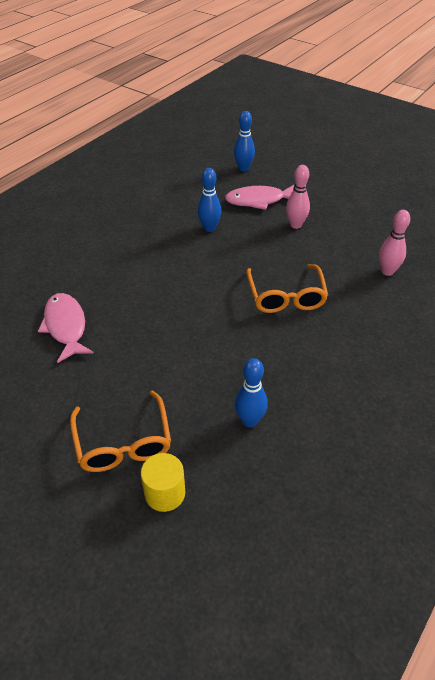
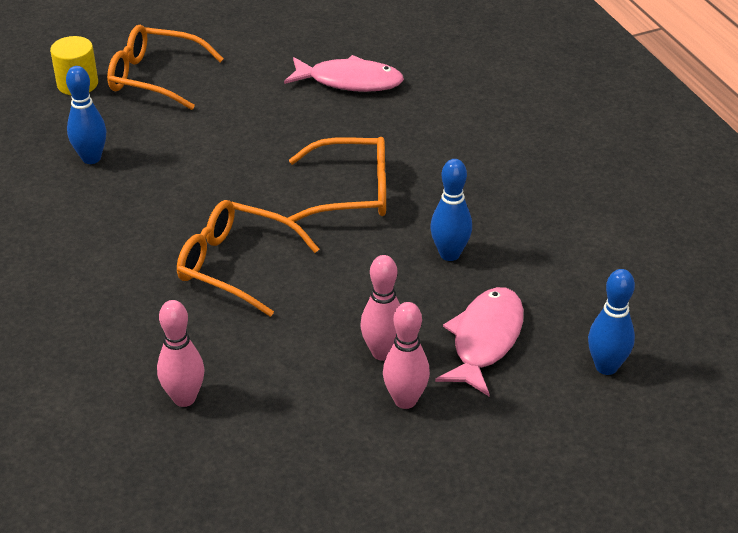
camera: 120 degrees right, 5 degrees down
none -> orange glasses [288,137,386,222]
none -> pink bowling pin [383,302,430,409]

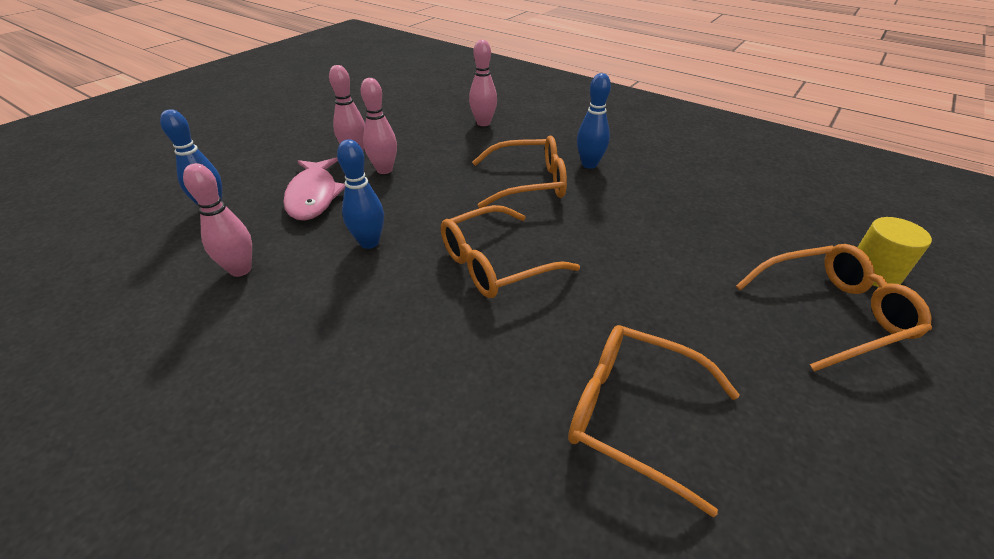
camera: 150 degrees right, 0 degrees up
blue bowling pin [66,66,106,164] -> blue bowling pin moved to [577,73,611,169]
pink fish [284,55,404,92] -> orange glasses [568,325,740,518]
none -> pink bowling pin [183,163,252,277]

